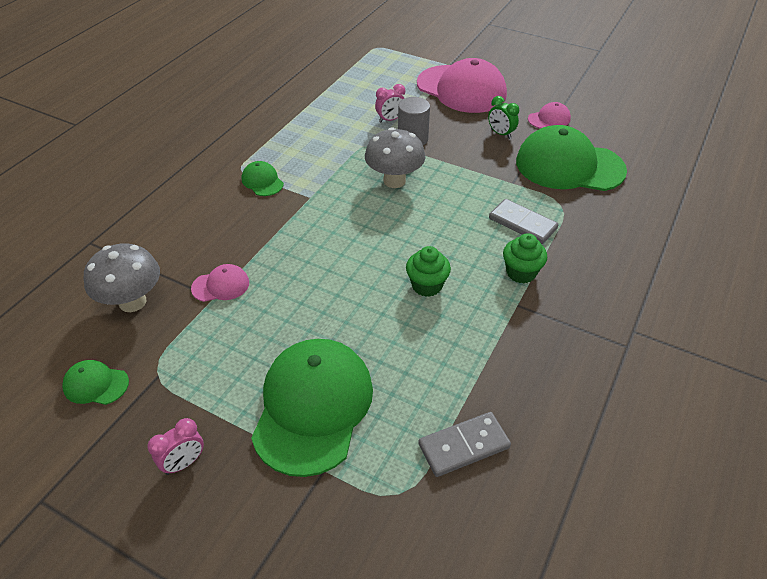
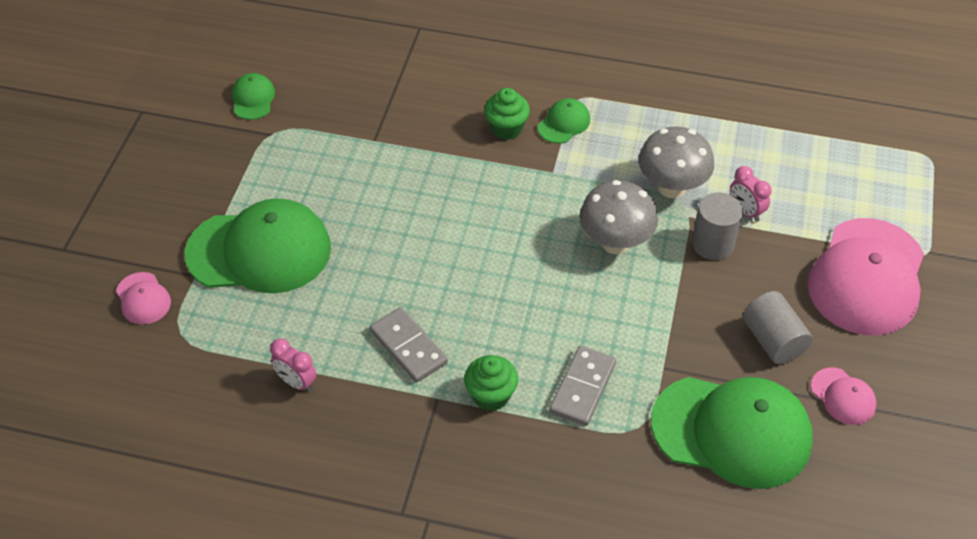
camera: 75 degrees right, 5 degrees up
grey mushroom [84,243,160,312] -> grey mushroom moved to [638,126,714,198]
pink clock [147,418,204,475] -> pink clock moved to [270,338,317,392]
pink cap [191,264,249,302] -> pink cap moved to [116,272,171,325]
green cupcake [406,246,451,297] -> green cupcake moved to [484,88,530,140]
grey domino [418,412,511,477] -> grey domino moved to [370,307,448,383]
green clock [488,96,519,139] -> grey cylinder [743,291,813,364]
green cap [516,125,627,191] -> green cap turned 105 degrees clockwise [651,377,813,489]

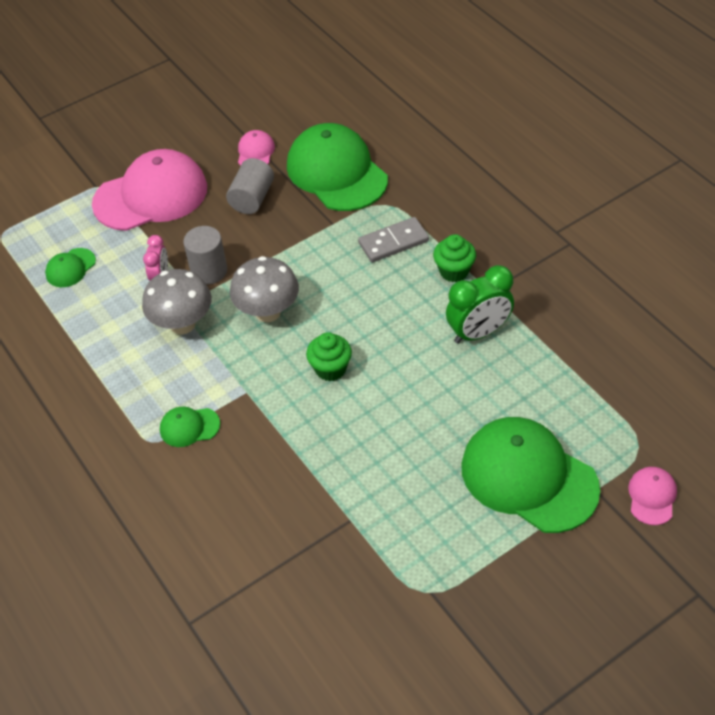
camera: 135 degrees left, 0 degrees up
green cap [232,73,275,120] -> green cap moved to [45,248,96,287]
pink clock [270,338,317,392] -> none
grey domino [370,307,448,383] -> green clock [446,265,514,344]
green cupcake [484,88,530,140] -> green cupcake moved to [306,332,352,381]

